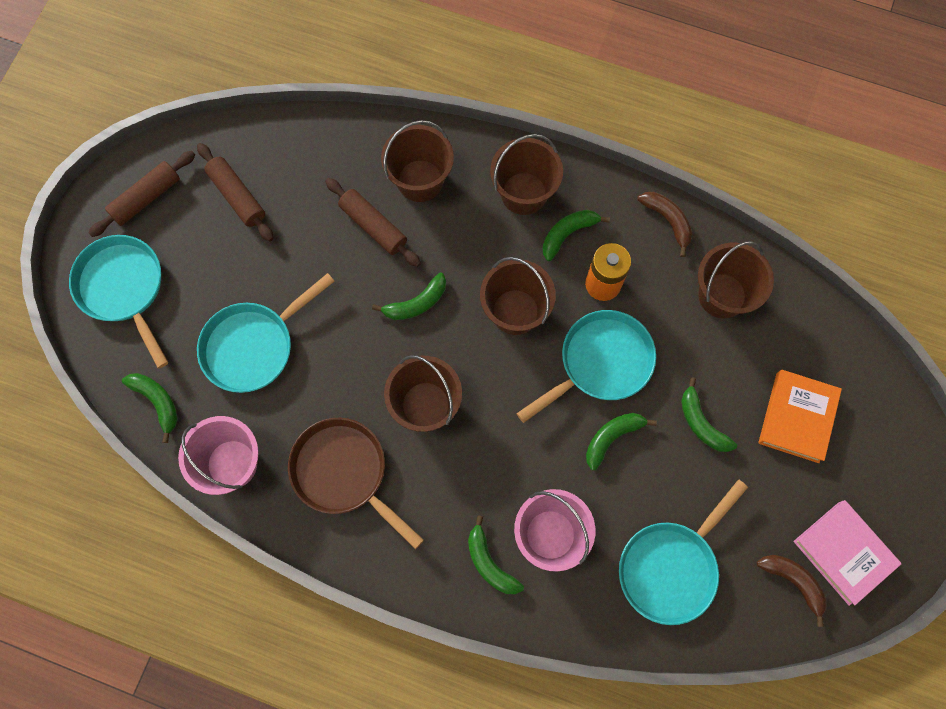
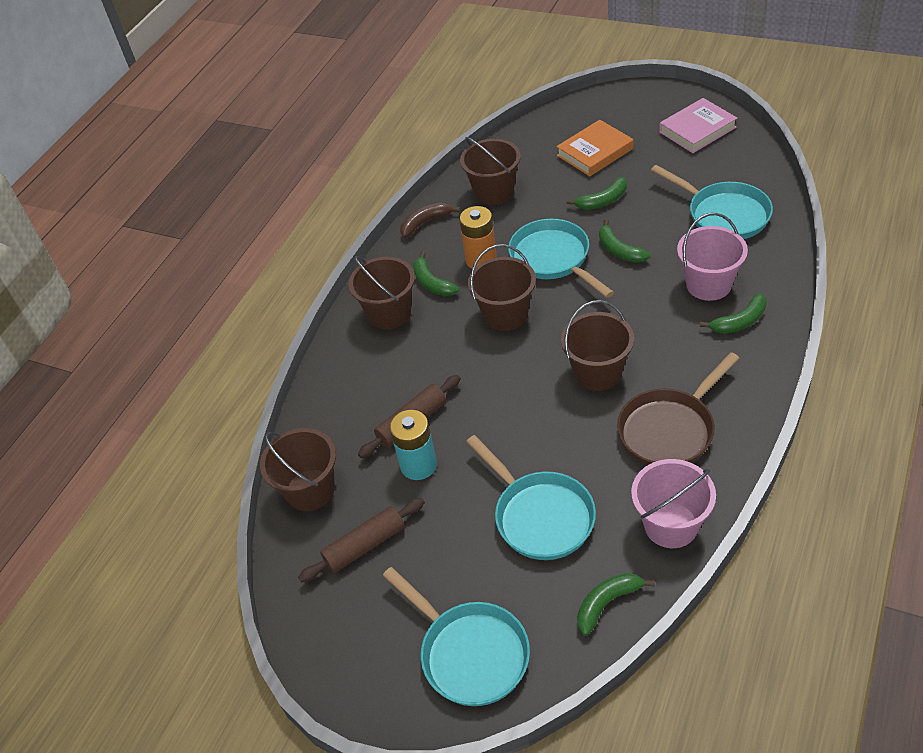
camera: 80 degrees left, 25 degrees down
turquoise pan [69,235,168,369] -> turquoise pan turned 105 degrees counterclockwise [383,567,530,706]
brown rolling pin [88,151,195,237] -> none
green banana [372,272,446,320] -> none
brown bucket [381,120,454,202] -> brown bucket moved to [260,428,336,511]
brown banana [757,555,827,627] -> none
orange book [759,370,842,463] -> orange book turned 60 degrees counterclockwise [556,120,633,176]
none -> turquoise battery [390,410,437,480]

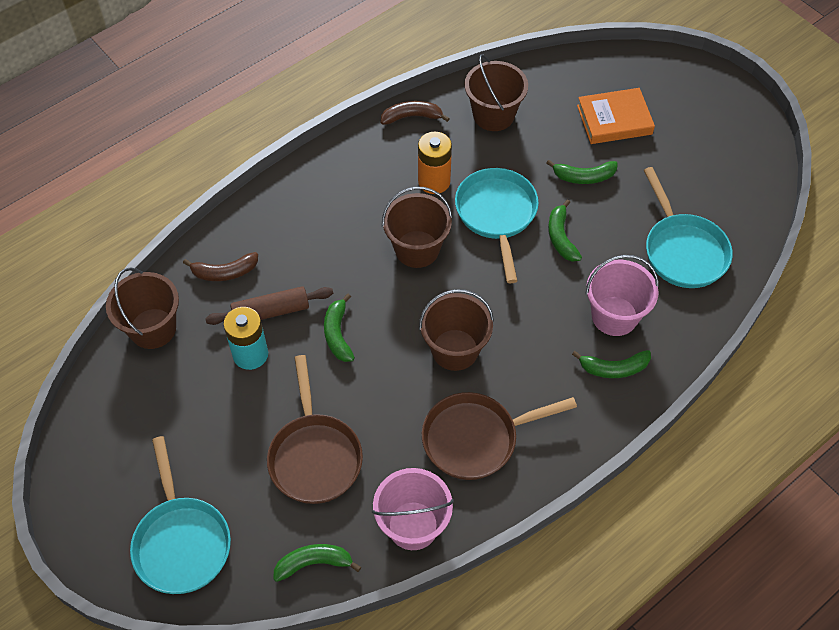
camera: 20 degrees right, 10 degrees up
brown rolling pin [298,498,425,582] -> none
brown bucket [349,256,415,329] -> none
green banana [413,251,459,296] -> green banana moved to [324,294,355,362]
turquoise pan [466,435,596,560] -> brown pan [267,355,363,504]
pink book [659,98,737,153] -> none
none -> brown banana [183,252,258,281]

